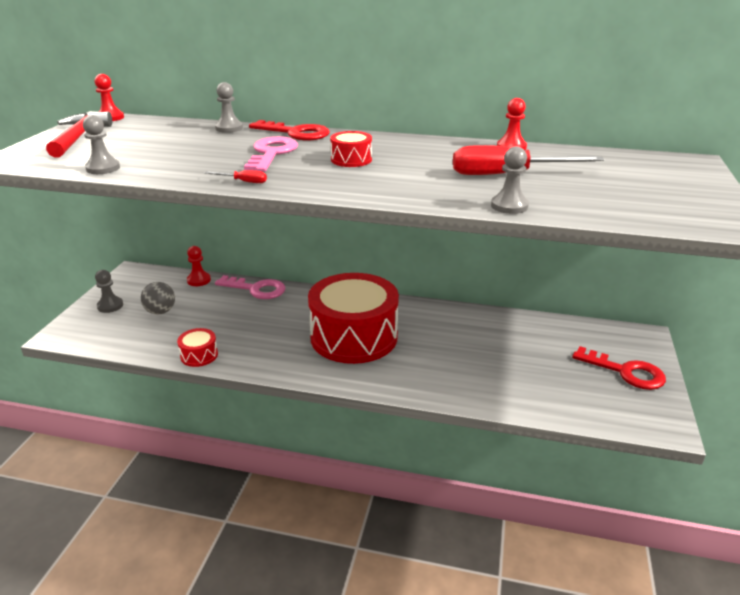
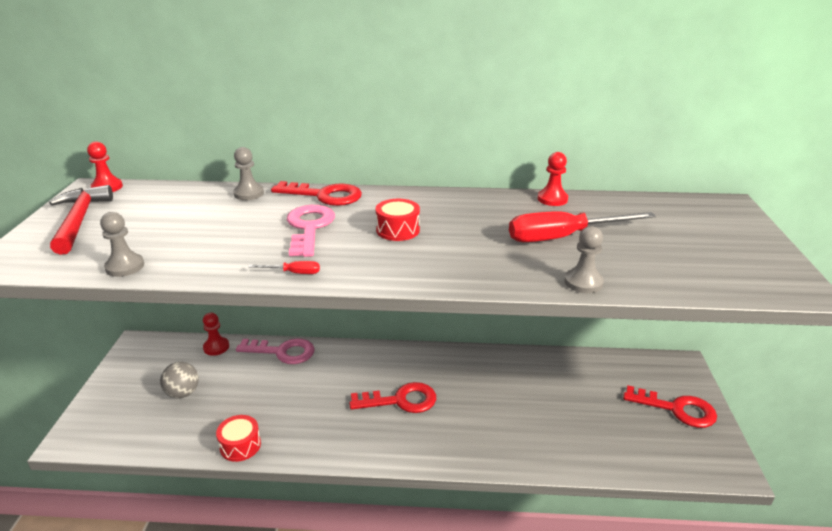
camera: 10 degrees left, 0 degrees up
grey pawn [95,270,123,313] -> none
red drum [308,273,399,364] -> red key [349,382,436,413]

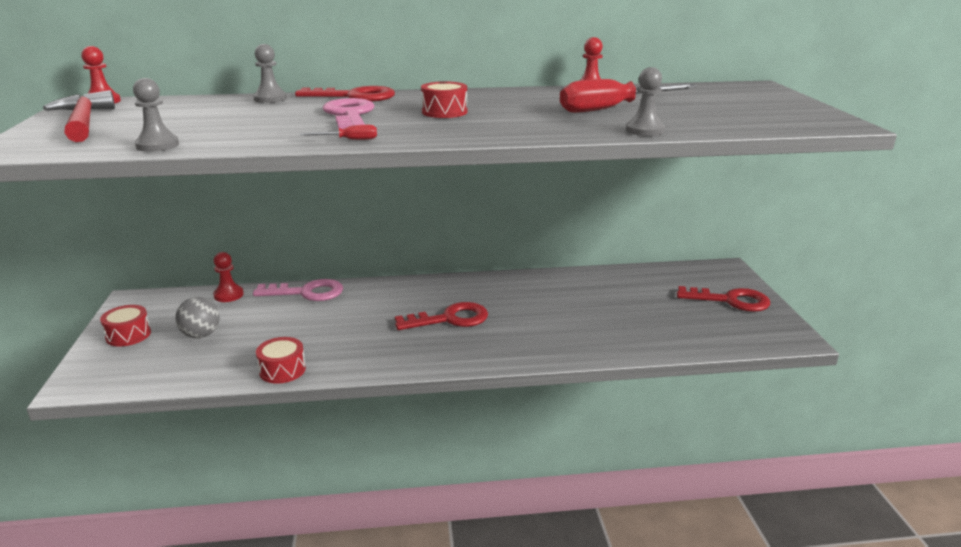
camera: 10 degrees left, 5 degrees down
none -> red drum [100,305,151,347]

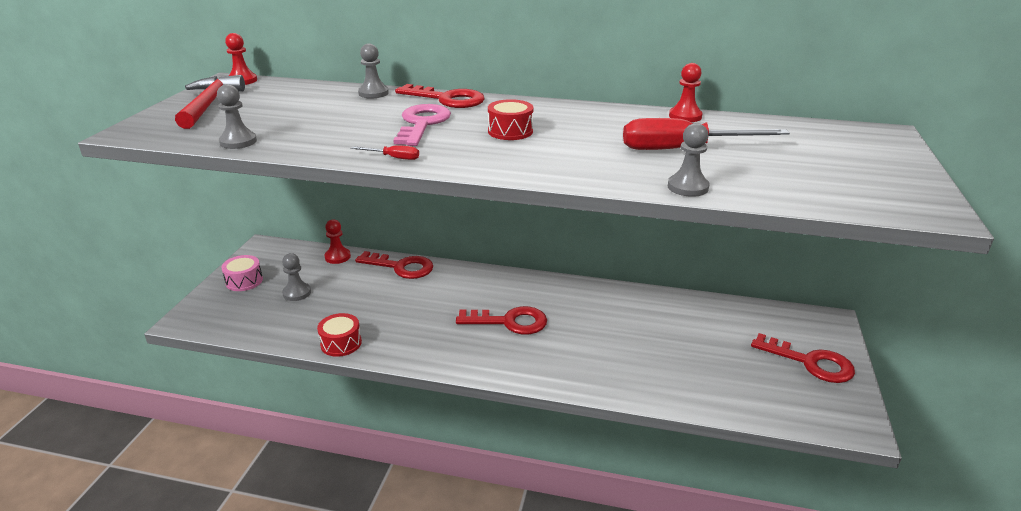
camera: 20 degrees right, 5 degrees up
red drum [100,305,151,347] -> pink drum [221,255,263,291]
grey ball [176,297,220,338] -> grey pawn [282,253,311,301]
pink key [253,279,343,301] -> red key [355,251,433,279]

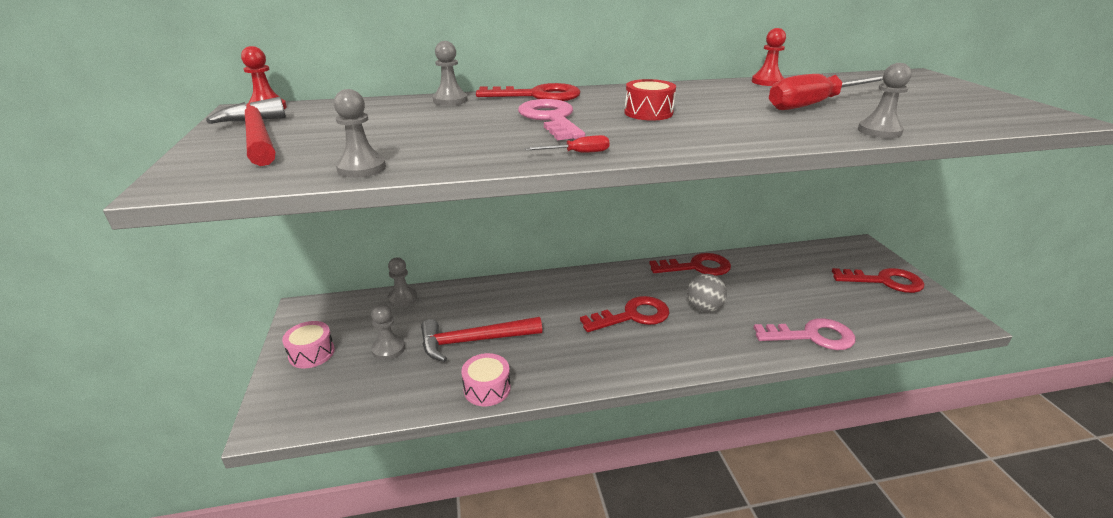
camera: 25 degrees left, 0 degrees up
red drum [317,313,362,357] -> pink drum [461,353,511,406]
red pawn [324,219,351,264] -> grey pawn [388,257,417,307]
red key [355,251,433,279] -> red key moved to [649,253,731,276]
none -> red hammer [421,317,542,362]
none -> grey ball [687,274,727,312]
none -> pink key [753,318,855,350]

